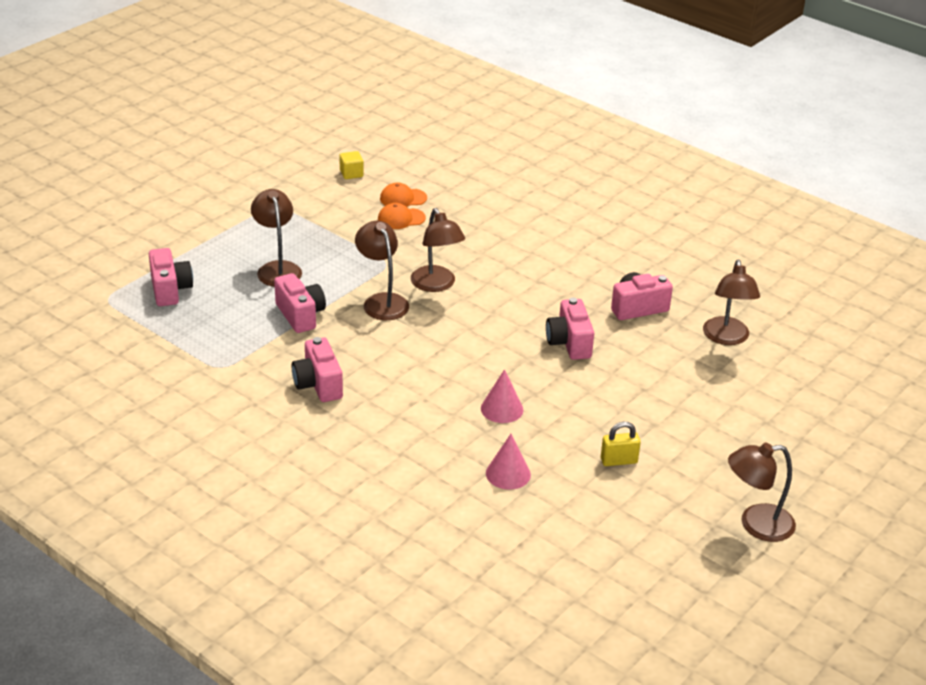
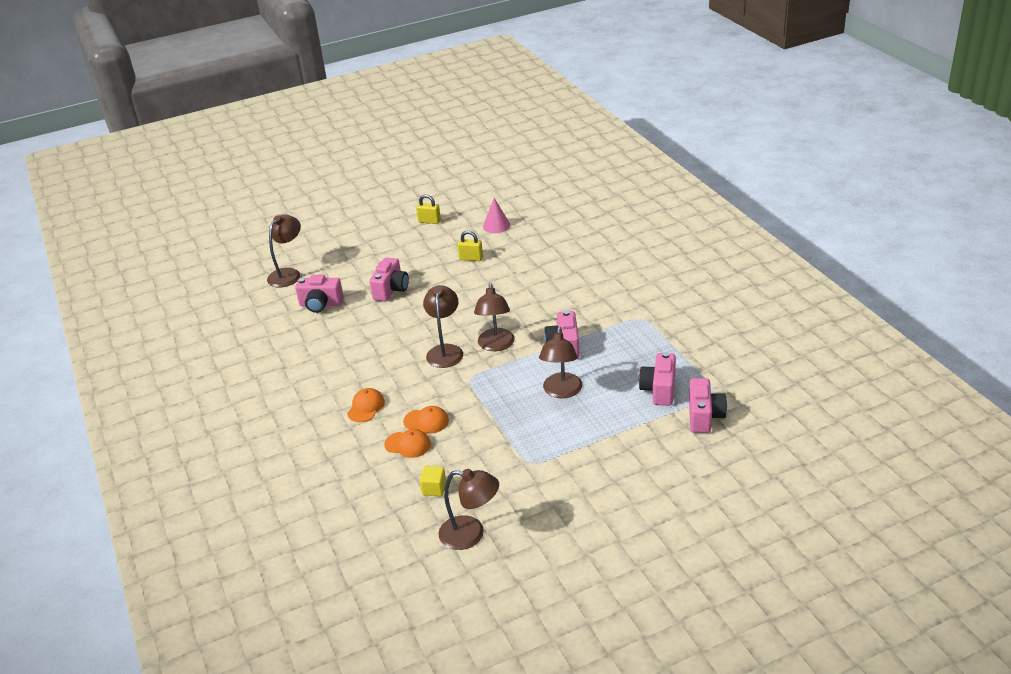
camera: 150 degrees left, 0 degrees up
pink camera [292,337,343,402] -> pink camera moved to [689,378,727,433]
pink cone [481,369,524,423] -> yellow padlock [458,230,483,261]
brown lamp [728,443,796,542] -> brown lamp moved to [438,469,499,550]
none -> orange cap [347,388,385,422]

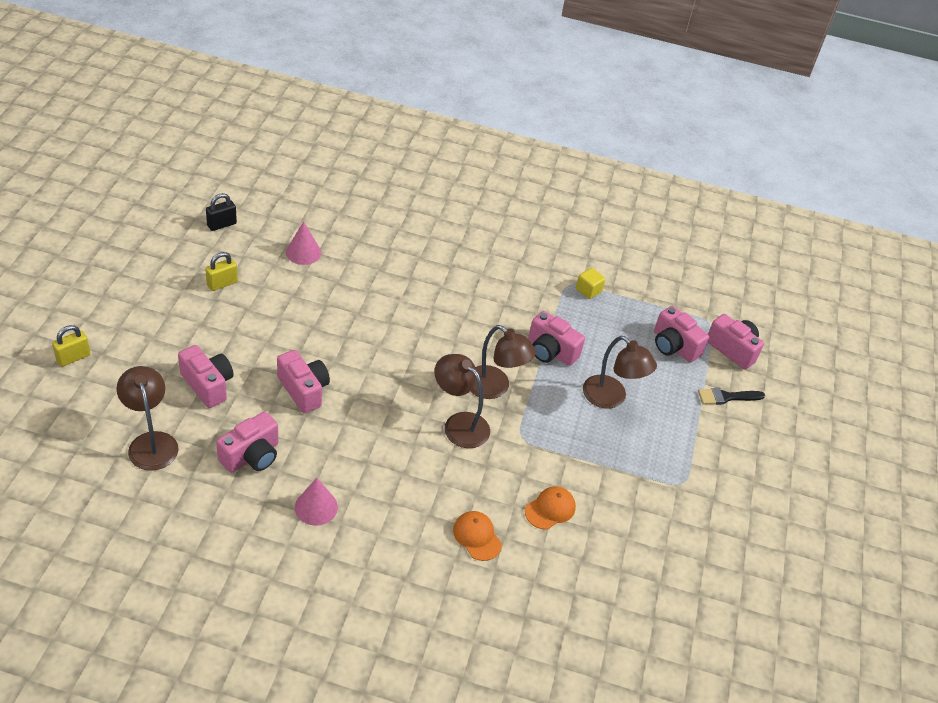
camera: 60 degrees left, 10 degrees up
orange cap [384,429,431,458] -> none
yellow cube [420,466,446,496] -> yellow cube moved to [576,268,606,299]
brown lamp [438,469,499,550] -> none
yellow padlock [458,230,483,261] -> yellow padlock moved to [52,325,91,367]
none -> pink camera [178,345,234,408]
none -> black padlock [206,193,237,231]
none -> pink cone [295,478,338,526]
none -> black brush [698,388,765,405]

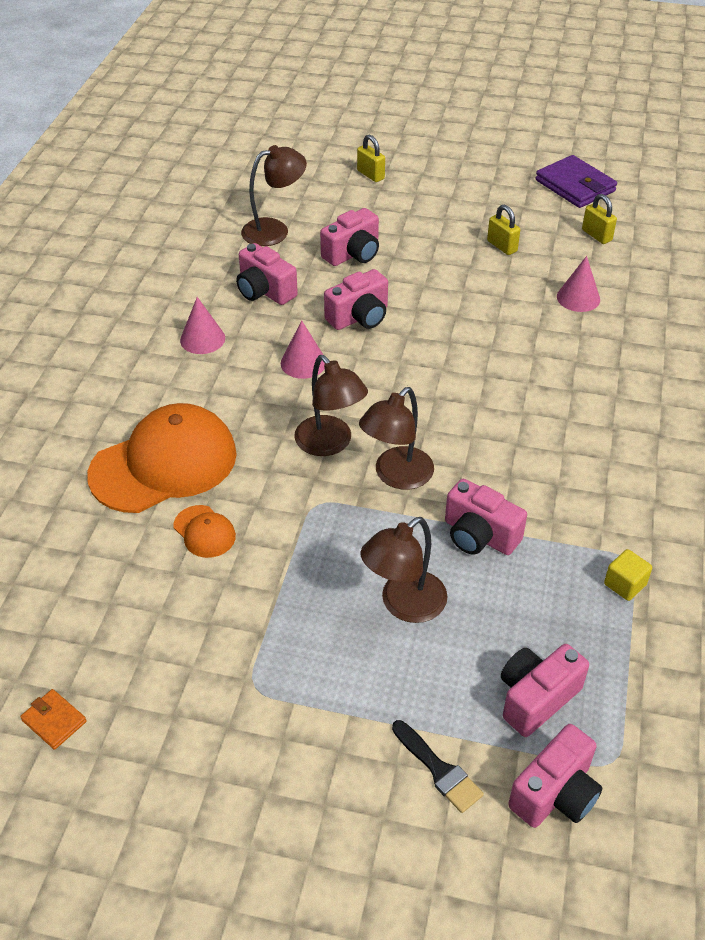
camera: 95 degrees right, 0 degrees up
black padlock [206,193,237,231] -> yellow padlock [582,194,617,244]
brown lamp [435,354,490,448] -> brown lamp turned 105 degrees clockwise [294,355,368,456]
orange cap [453,511,502,561] -> orange cap [87,403,237,513], size x2.27
pink camera [528,311,585,366] -> pink camera turned 90 degrees counterclockwise [445,478,527,555]
black brush [698,388,765,405] -> black brush turned 150 degrees clockwise [392,720,484,813]
none -> orange wallet [20,689,87,750]
none -> pink cone [281,320,325,379]
none -> purple wallet [536,155,617,208]

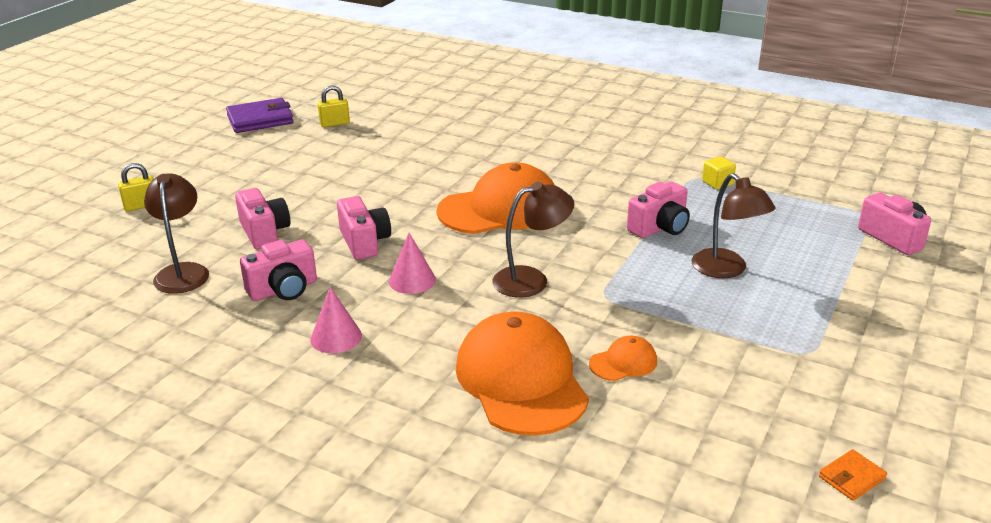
camera: 75 degrees left, 15 degrees down
brown lamp [359,387,434,490] -> none
black brush [392,720,484,813] -> none
yellow padlock [487,205,520,255] -> none
pink camera [501,644,589,737] -> none
pink cone [557,256,600,312] -> none
none -> orange cap [436,162,555,234]

